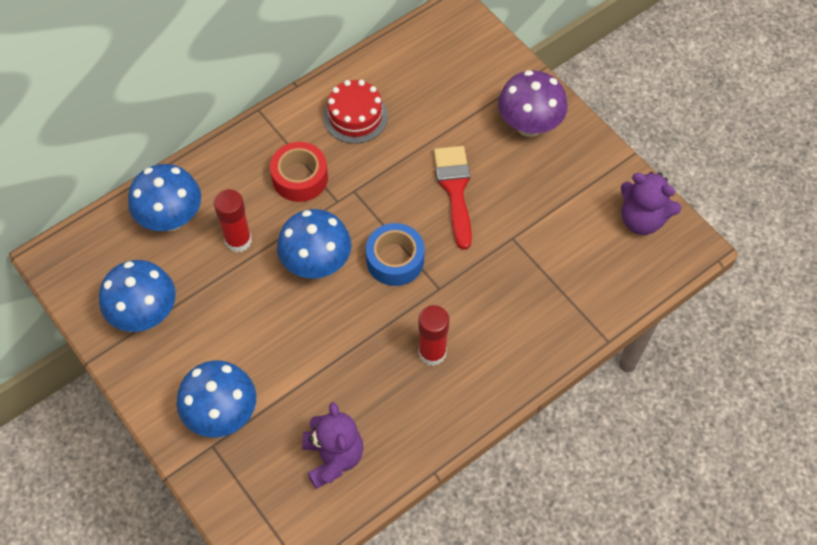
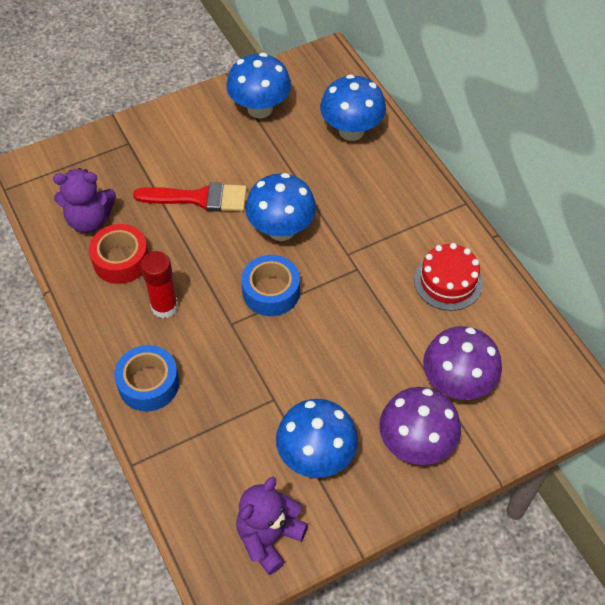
camera: 100 degrees right, 5 degrees down
blue mushroom [177,360,256,437] -> blue mushroom moved to [276,399,358,478]
red glue stick [214,189,252,253] -> none
red tape [270,142,328,202] -> red tape moved to [89,224,149,284]
red brush [434,146,472,250] -> red brush moved to [133,182,247,212]
none -> blue tape [114,345,179,411]
none -> purple mushroom [423,326,502,400]

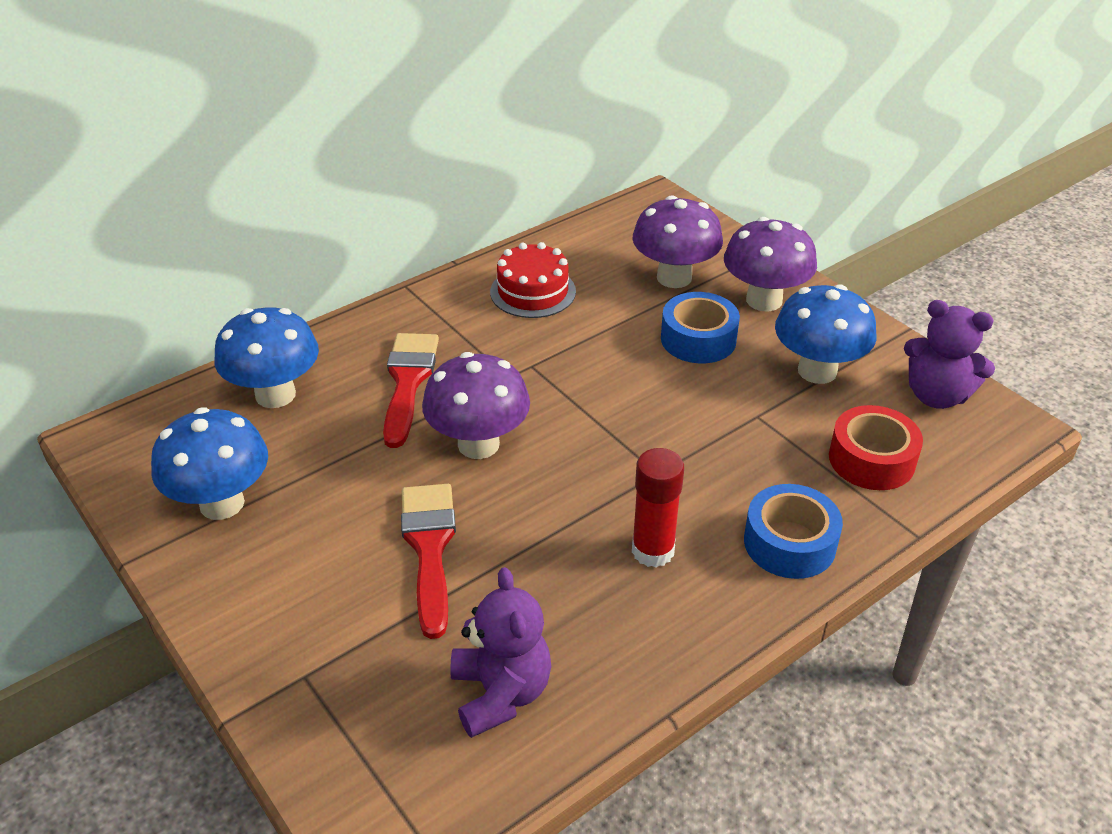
camera: 100 degrees left, 15 degrees down
red tape [89,224,149,284] -> red tape moved to [829,405,923,490]
blue tape [241,255,300,316] -> blue tape moved to [661,292,740,363]
blue mushroom [245,173,316,241] -> purple mushroom [422,352,530,459]
none -> red brush [383,333,439,448]

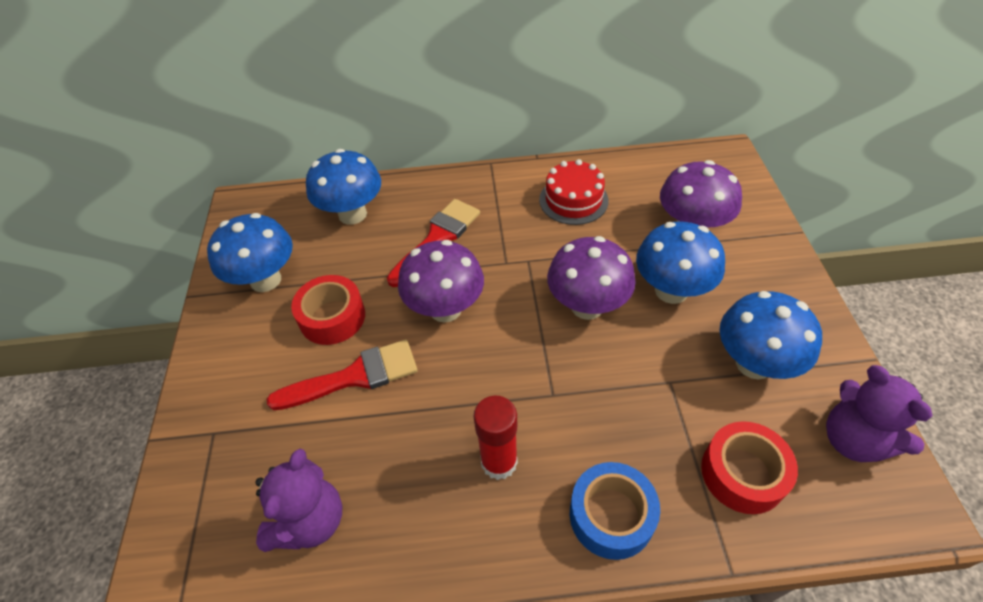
camera: 35 degrees right, 10 degrees up
red brush [401,484,456,639] -> red brush turned 45 degrees clockwise [266,340,418,410]
blue tape [661,292,740,363] -> blue mushroom [636,221,725,304]
purple mushroom [724,217,817,312] -> purple mushroom moved to [547,236,636,320]
none -> red tape [291,275,365,345]

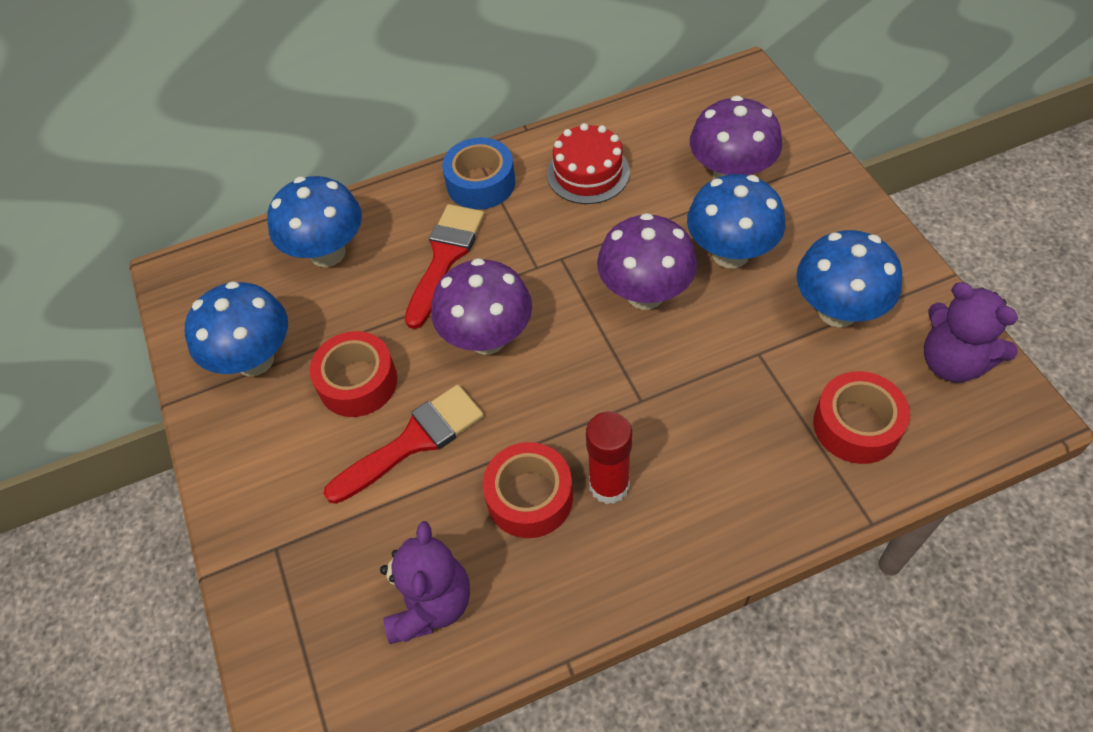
camera: 15 degrees left, 5 degrees up
blue tape [570,462,660,560] -> blue tape moved to [442,137,515,210]
none -> red tape [483,442,573,538]

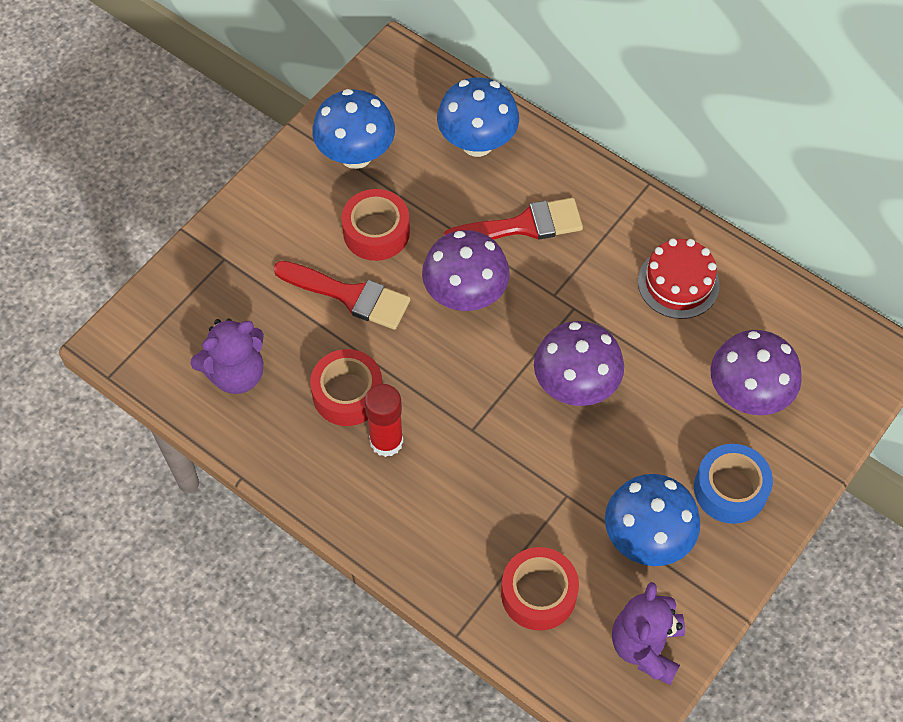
camera: 55 degrees right, 5 degrees up
blue tape [442,137,515,210] -> blue tape moved to [694,444,773,524]
blue mushroom [687,174,785,268] -> none

